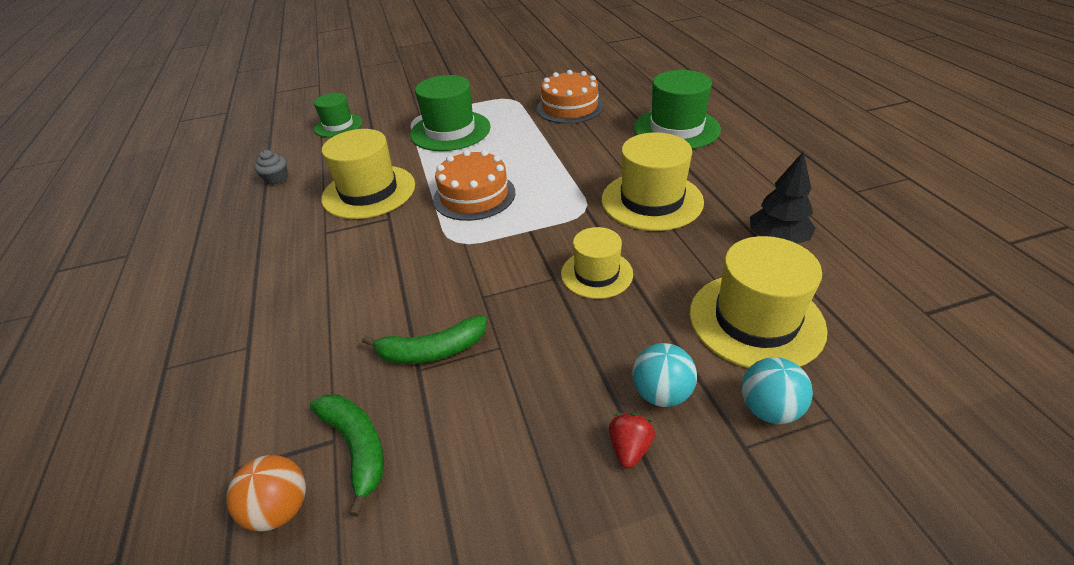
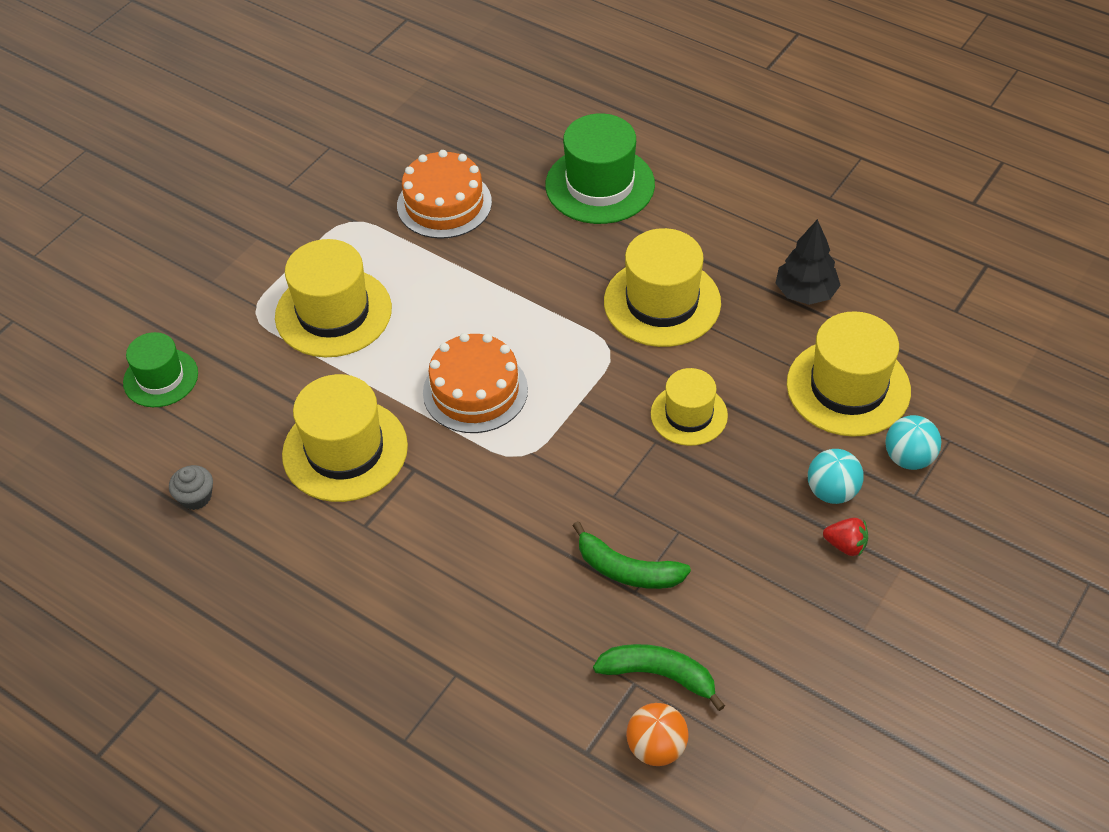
camera: 40 degrees left, 10 degrees up
green banana [362,316,487,364] -> green banana turned 75 degrees clockwise [573,521,691,589]
green hat [410,75,491,151] -> yellow hat [275,239,392,357]
red strawberry [609,413,655,468] -> red strawberry turned 135 degrees clockwise [823,518,868,556]

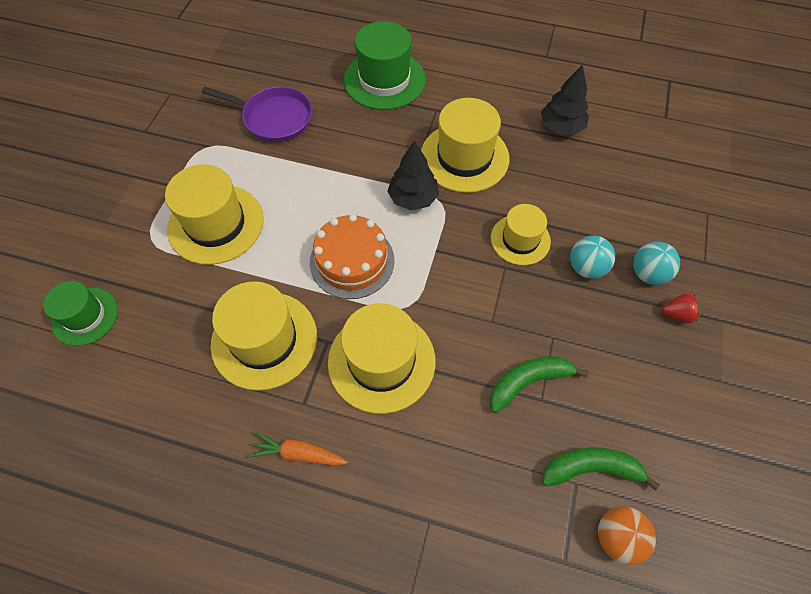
camera: 20 degrees left, 10 degrees up
grey cupcake [169,465,213,510] -> none
orange cake [397,150,492,239] -> purple pan [202,86,312,142]
green banana [573,521,691,589] -> green banana turned 150 degrees clockwise [489,356,588,413]
yellow hat [787,311,911,437] -> yellow hat moved to [328,303,435,414]
turquoise ball [886,415,941,470] -> turquoise ball moved to [570,236,615,279]
none -> orange carrot [247,431,348,466]
none -> black tree [387,141,439,211]

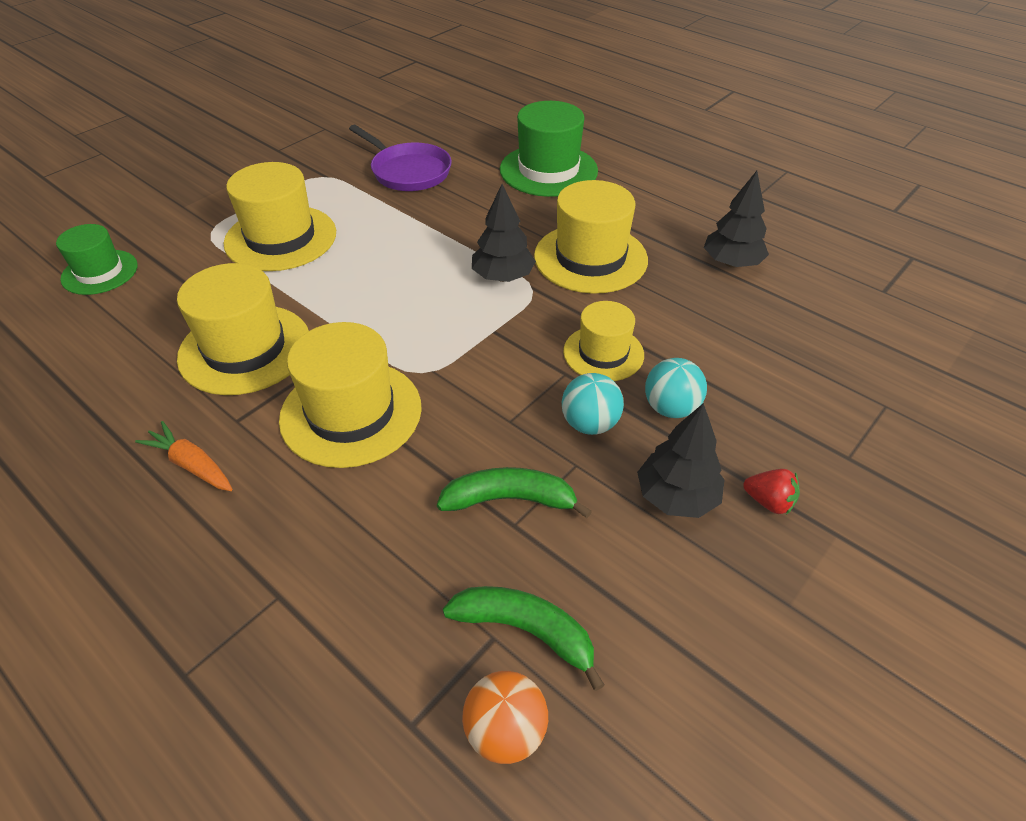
camera: 25 degrees right, 15 degrees down
orange cake [310,214,395,299] -> none
turquoise ball [633,242,680,285] -> turquoise ball moved to [562,373,624,435]
none -> black tree [637,403,725,518]

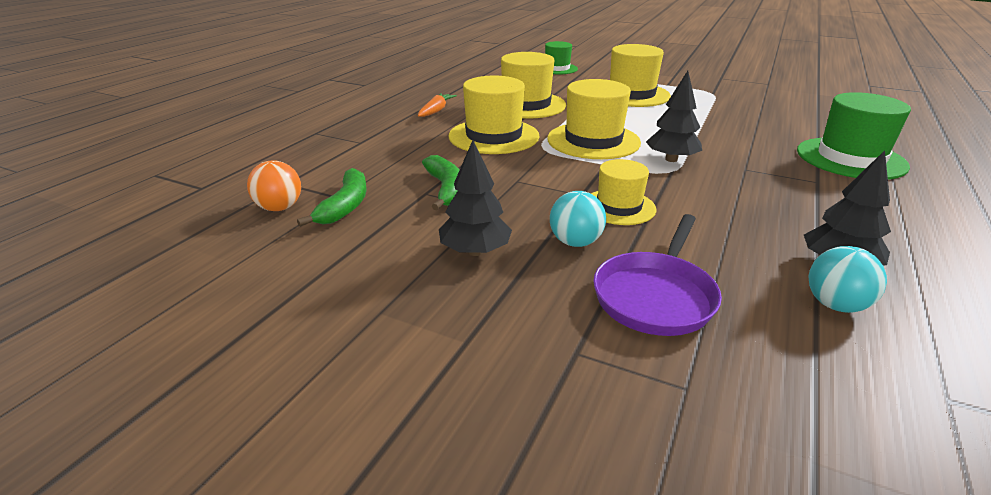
camera: 75 degrees right, 15 degrees down
purple pan [349,125,452,191] -> purple pan moved to [593,214,722,336]
yellow hat [534,180,648,294] -> yellow hat moved to [547,79,641,159]
turquoise ball [562,373,624,435] -> turquoise ball moved to [808,246,887,313]
red strawberry [743,469,800,515] -> none

